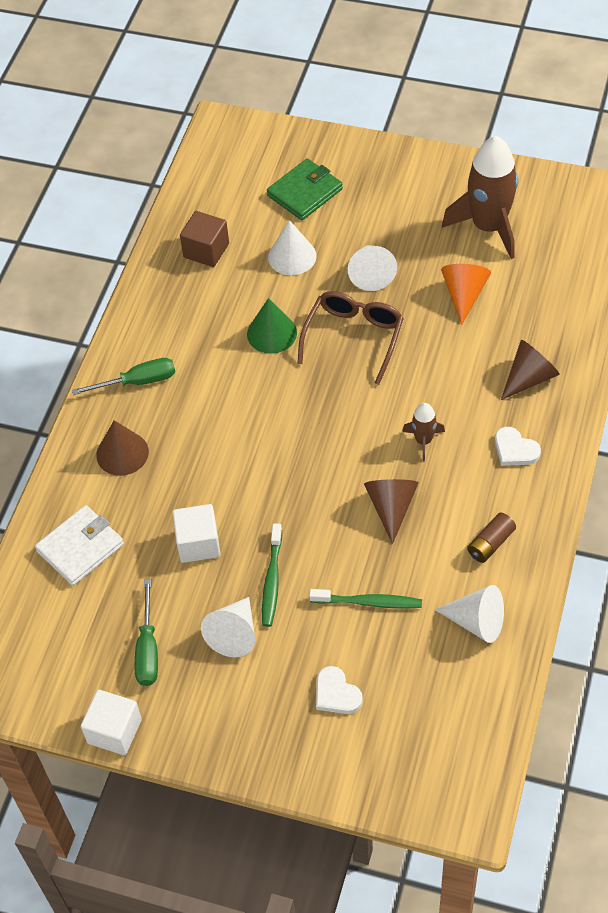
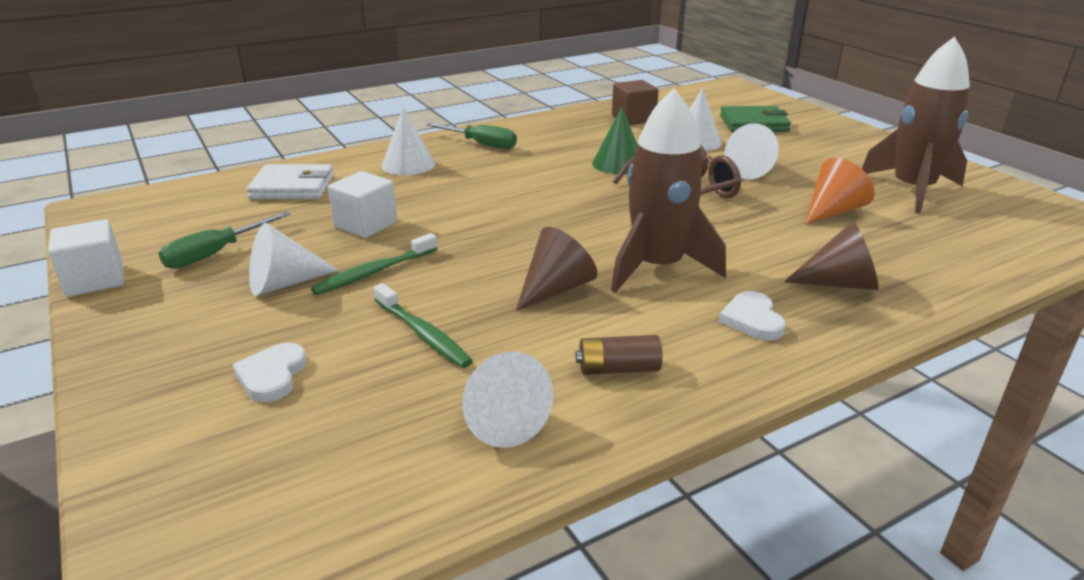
camera: 40 degrees right, 25 degrees down
brown cone [96,420,149,476] -> white cone [382,108,435,175]
brown rocket [402,403,445,461] -> brown rocket [611,88,726,293], size x2.13

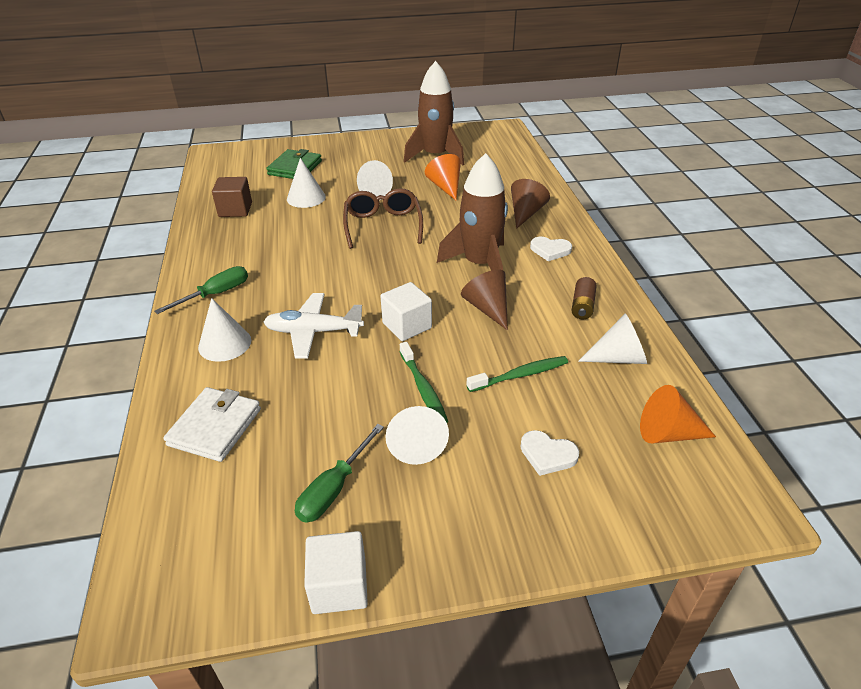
camera: 70 degrees left, 10 degrees up
green screwdriver [159,211,291,269] -> green screwdriver turned 60 degrees clockwise [295,424,384,523]
white cube [328,171,397,238] -> white cube moved to [381,282,432,341]
green cone [592,107,637,174] -> none
none -> white plane [264,293,364,359]
none -> orange cone [640,385,716,443]

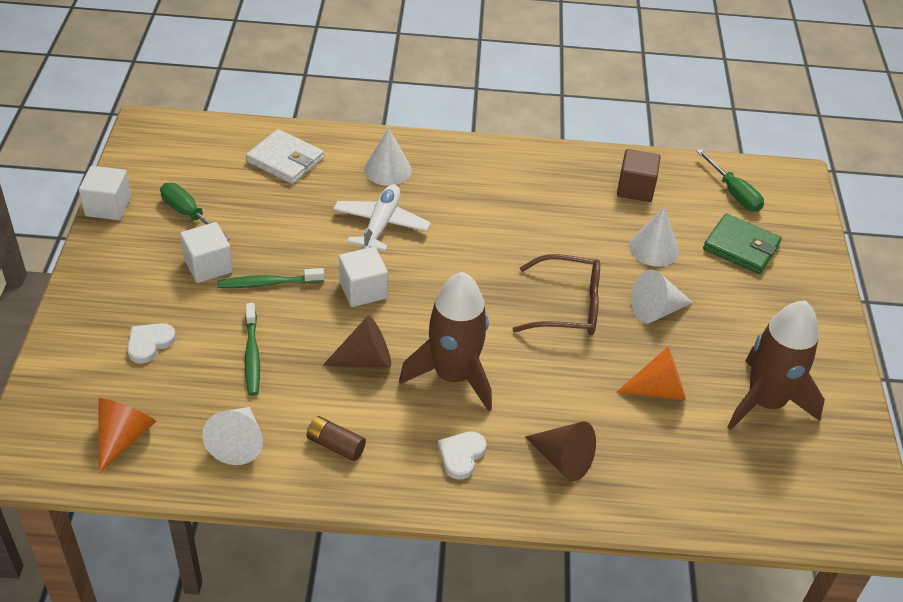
camera: 100 degrees right, 5 degrees up
green screwdriver [154,266,248,314] -> green screwdriver moved to [697,149,764,212]
white cone [385,406,449,465] -> white cube [180,222,233,283]

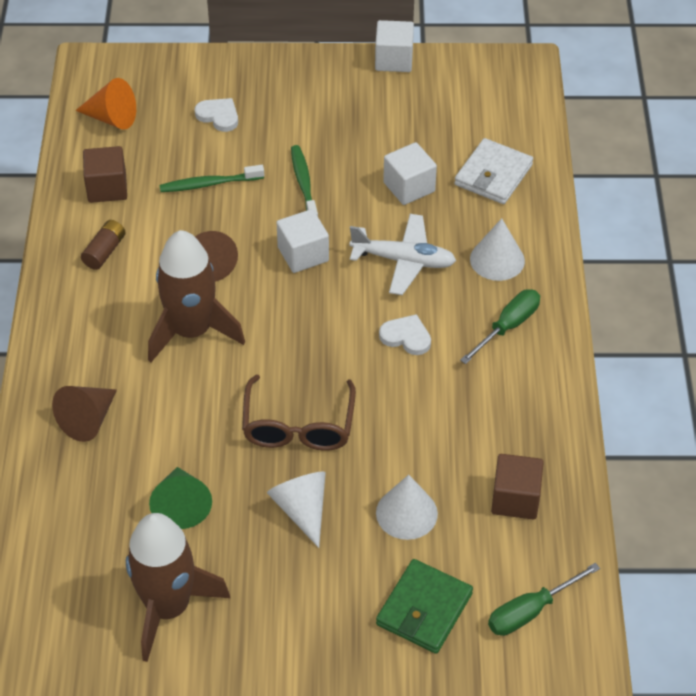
camera: 90 degrees right, 5 degrees up
green screwdriver [160,183,231,241] -> green screwdriver moved to [460,289,540,364]
white cube [180,222,233,283] -> white cube moved to [383,142,437,205]
white cone [202,407,263,465] -> brown cube [83,146,127,203]
white heart [438,431,487,479] -> white heart moved to [379,314,431,355]
orange cone [617,347,686,401] -> green cone [149,467,212,529]

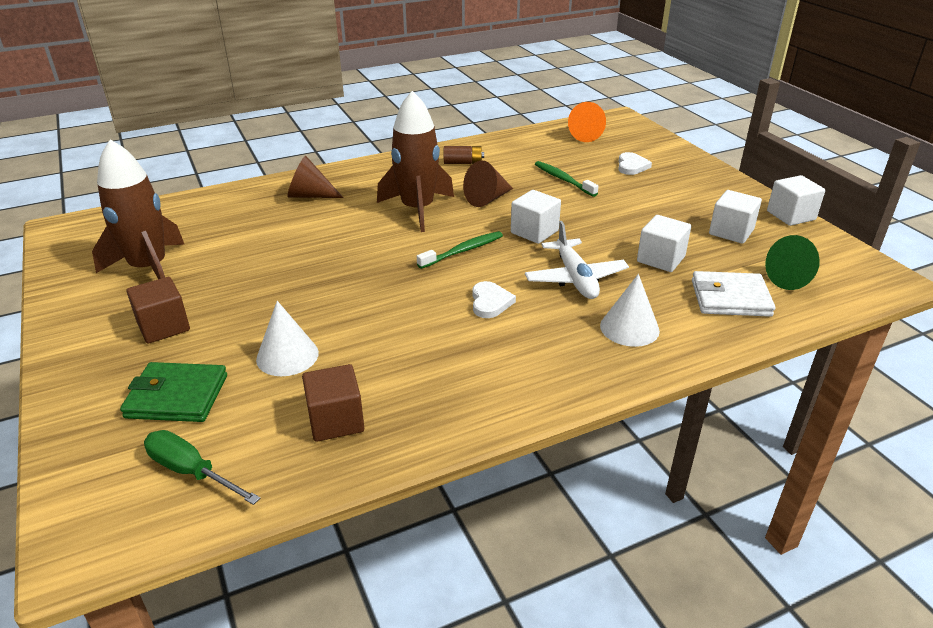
camera: 65 degrees right, 15 degrees down
brown cube [83,146,127,203] -> brown cube moved to [127,277,190,344]
green cone [149,467,212,529] -> green cone moved to [765,235,819,290]
brown glasses [242,375,356,451] -> none
white cone [267,472,326,548] -> none
green toothbrush [291,145,318,216] -> green toothbrush moved to [417,231,503,269]
green screwdriver [460,289,540,364] -> none
none -> white cube [709,190,762,244]

